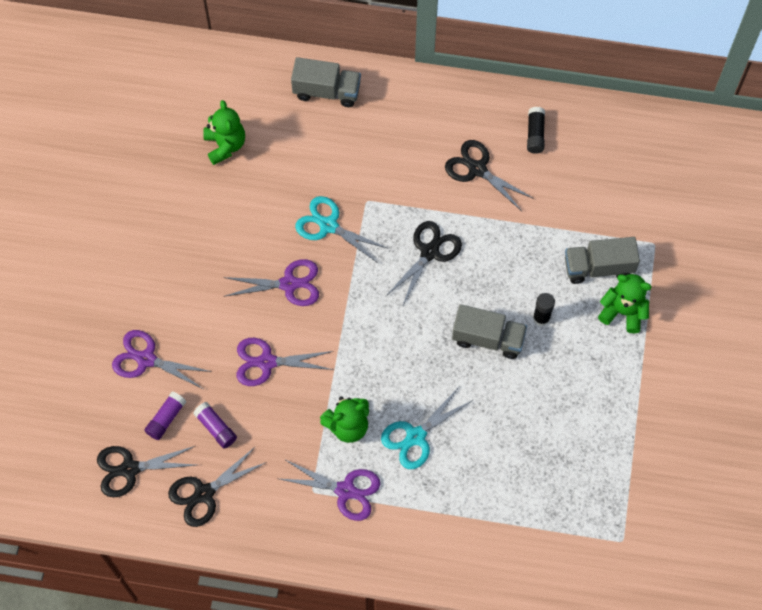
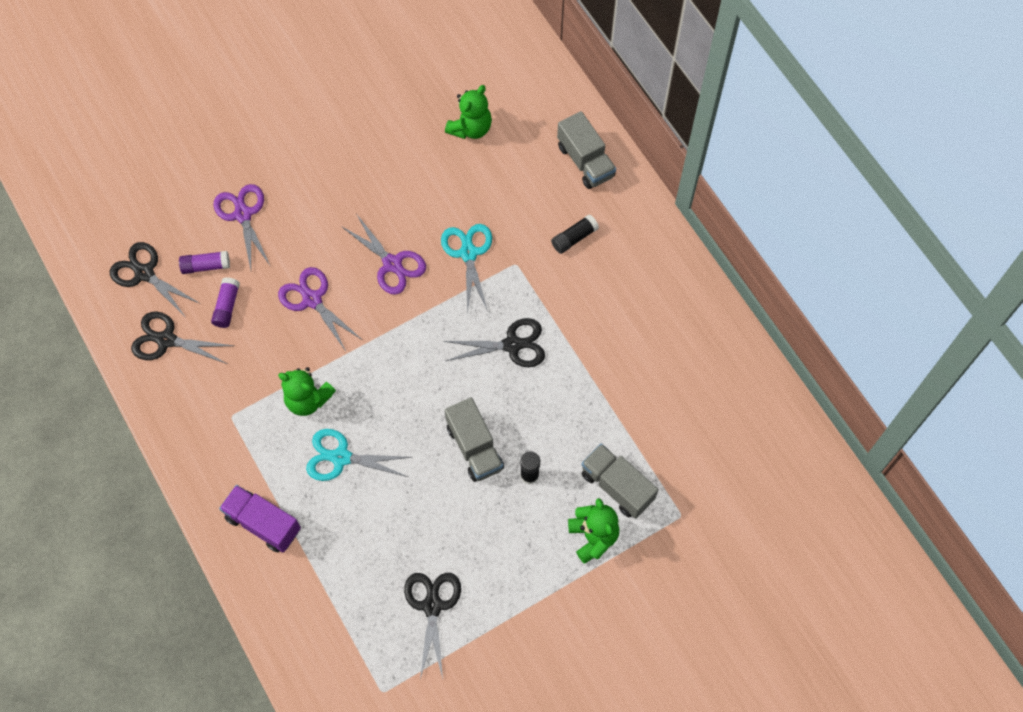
camera: 50 degrees right, 0 degrees up
purple scissors [280,459,380,521] -> none
black scissors [445,140,534,211] -> black scissors moved to [404,573,461,679]
black glue stick [527,107,545,153] -> black glue stick moved to [551,214,599,254]
none -> purple truck [219,485,301,552]

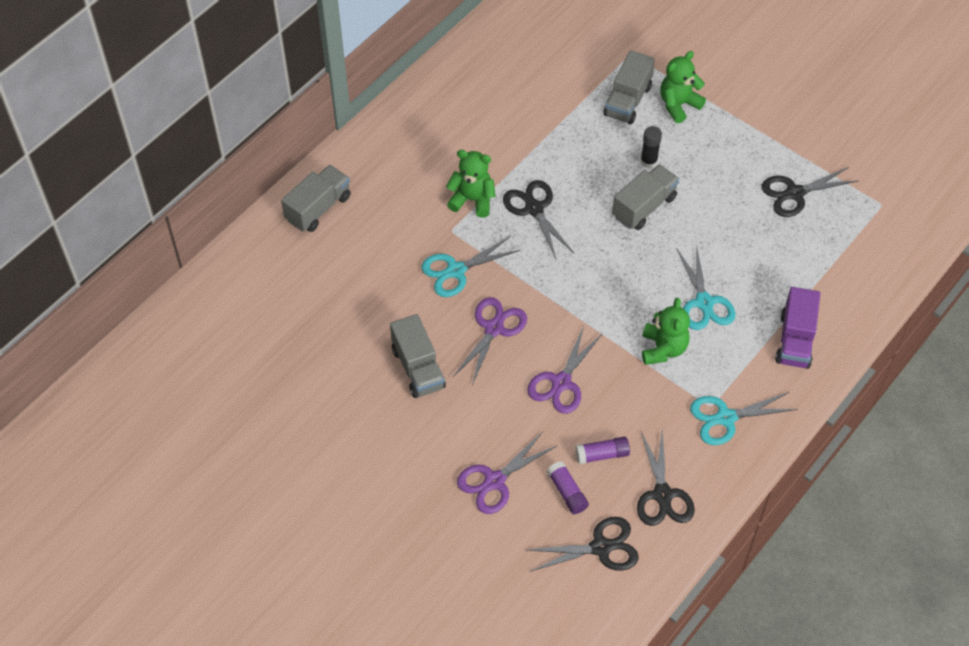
camera: 110 degrees left, 10 degrees down
black scissors [110,242,200,317] -> black scissors turned 120 degrees counterclockwise [527,517,639,572]
green teddy bear [445,85,492,139] -> green teddy bear moved to [446,150,496,218]
black glue stick [551,214,599,254] -> none
none -> grey truck [390,314,446,398]
none -> turquoise scissors [690,392,798,445]

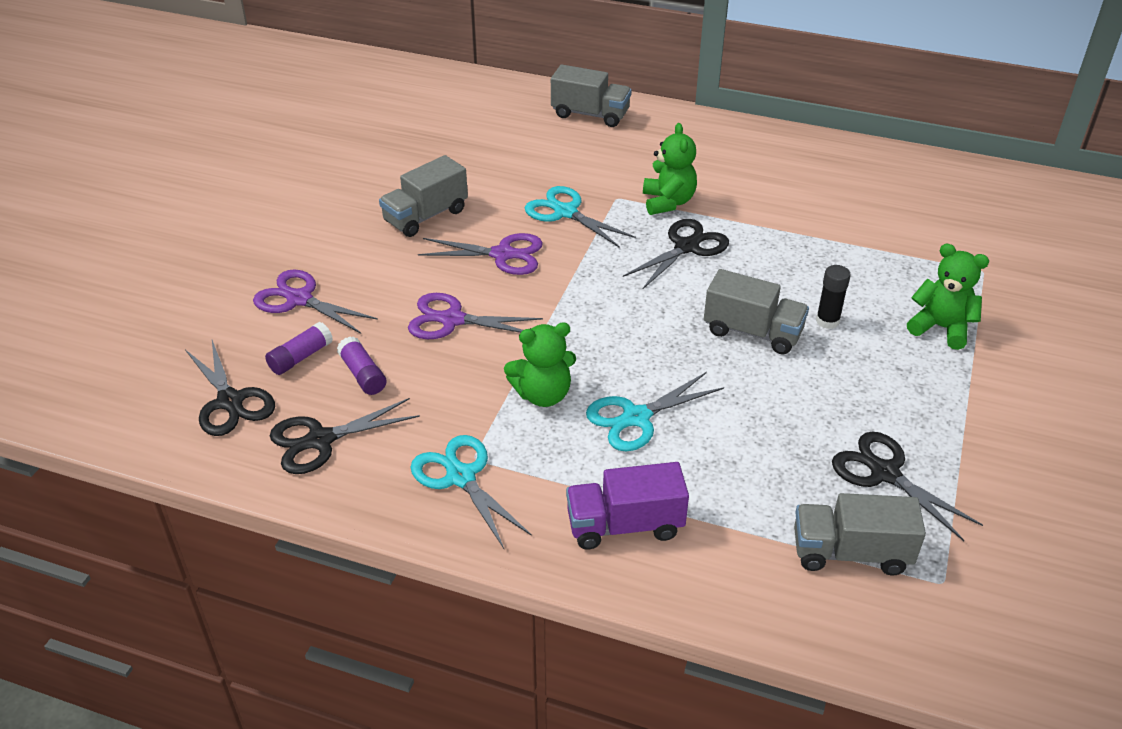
camera: 70 degrees right, 15 degrees down
grey truck [603,50,655,124] -> grey truck moved to [794,493,926,576]

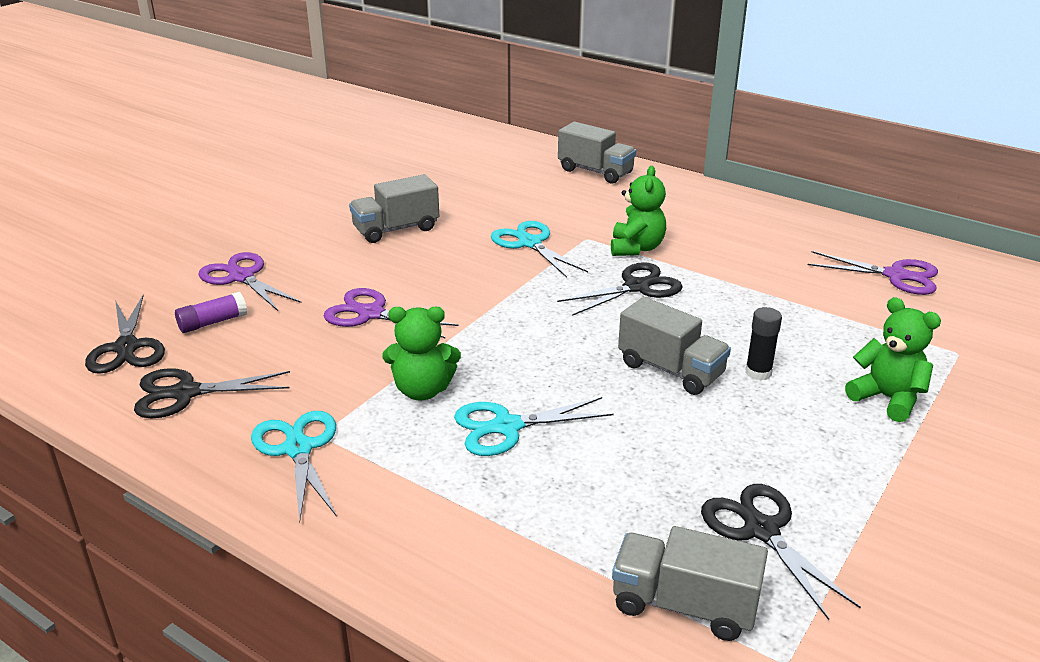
camera: 15 degrees right, 10 degrees down
purple glue stick [337,336,387,395] -> none
purple scissors [418,233,543,275] -> purple scissors moved to [808,251,938,295]
purple truck [566,462,689,549] -> none

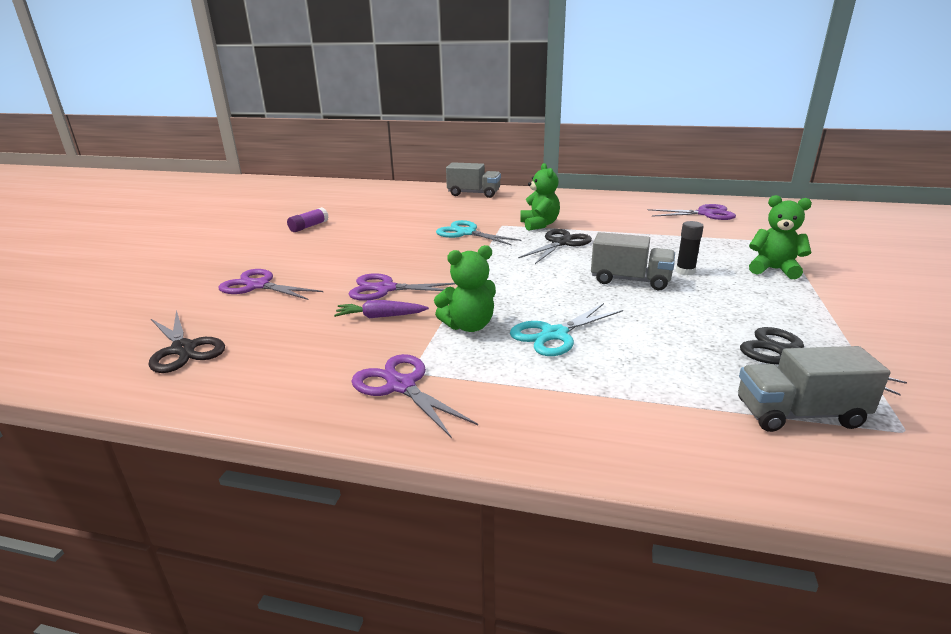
camera: 20 degrees left, 5 degrees down
black scissors [134,368,290,418] -> none
purple glue stick [175,292,247,333] -> purple glue stick moved to [287,207,329,232]
turquoise scissors [251,411,337,522] -> purple scissors [351,354,478,438]
grey truck [349,174,439,243] -> none
none -> purple carrot [334,300,429,318]

